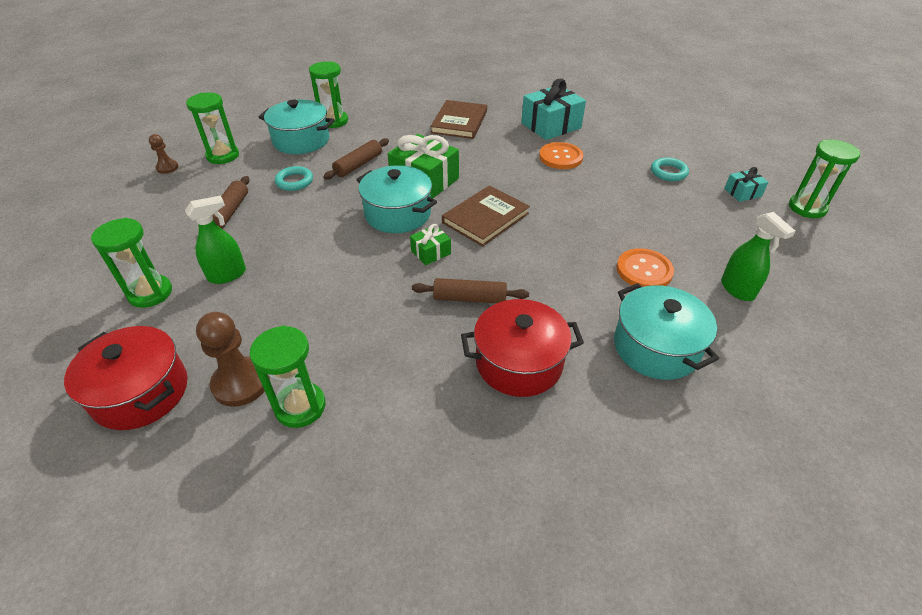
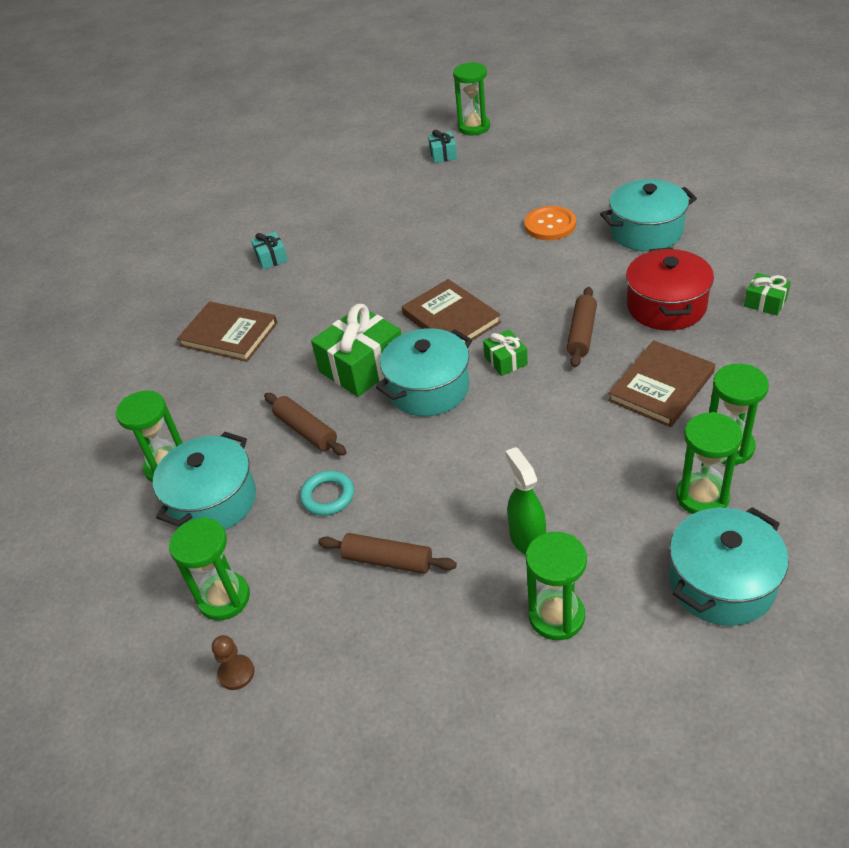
camera: 75 degrees left, 0 degrees up
red pot [64,326,188,430] -> turquoise pot [669,507,789,626]
brown pawn [196,312,270,407] -> green hourglass [676,412,742,514]
turquoise gift [521,78,586,140] -> turquoise gift [251,232,288,270], size x0.51
orange button [539,142,583,169] -> none
turquoise ring [651,157,689,181] -> none
green spray bottle [721,212,795,301] -> none
none -> brown book [608,340,715,427]
none -> green gift [744,273,791,315]

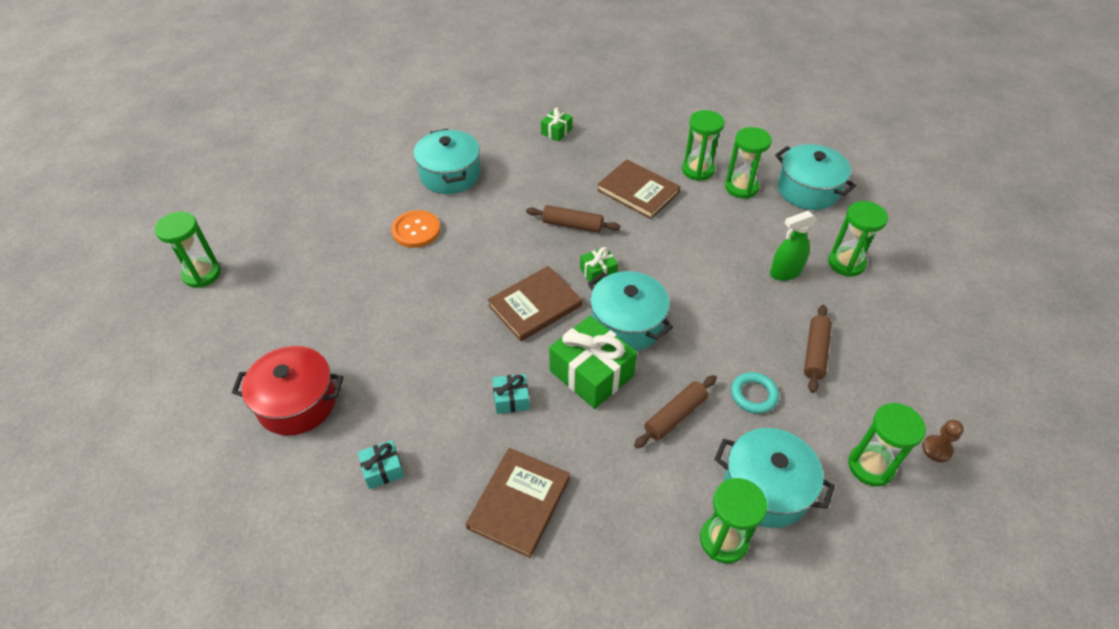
camera: 95 degrees left, 5 degrees up
turquoise gift [428,130,457,163] -> turquoise gift moved to [492,374,530,414]
red pot [626,247,714,330] -> red pot moved to [232,346,344,436]

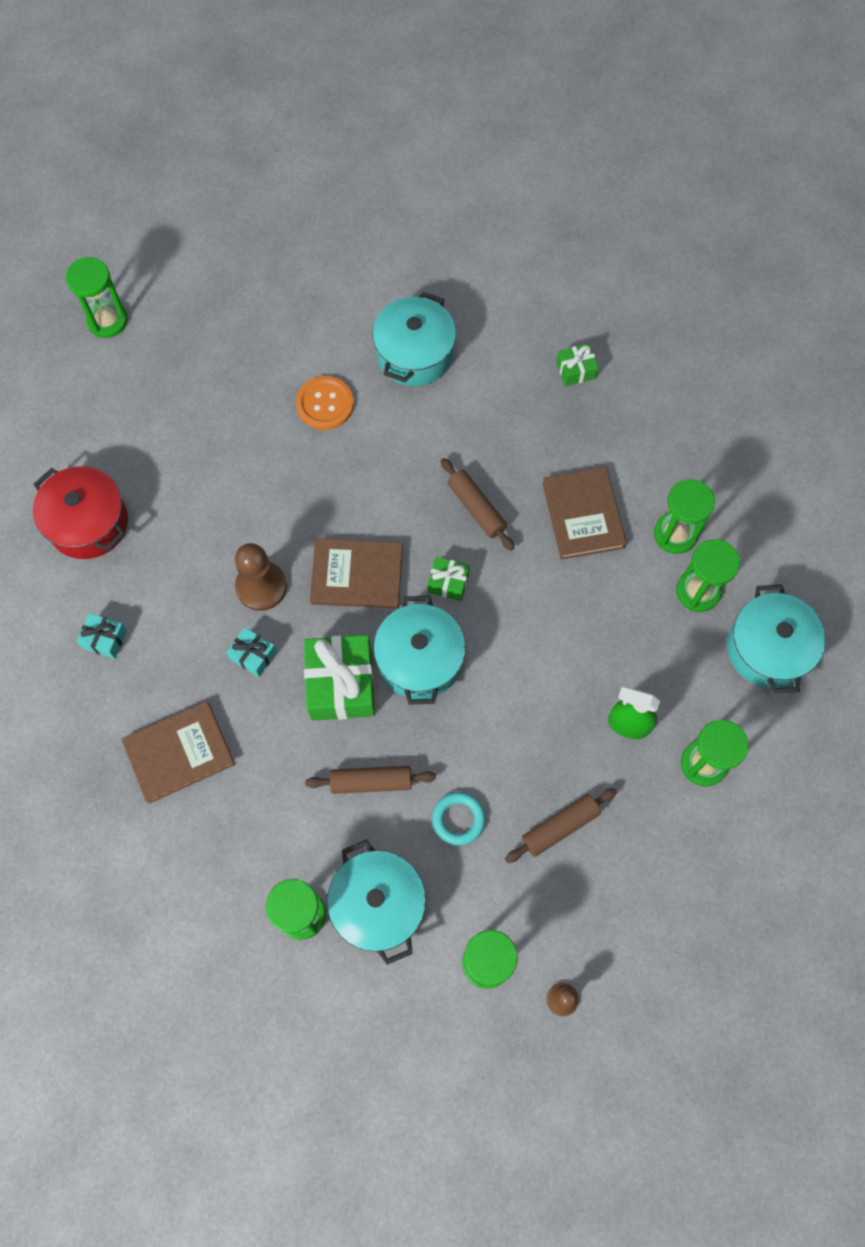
camera: 40 degrees right, 20 degrees up
none -> brown pawn [235,543,287,611]

